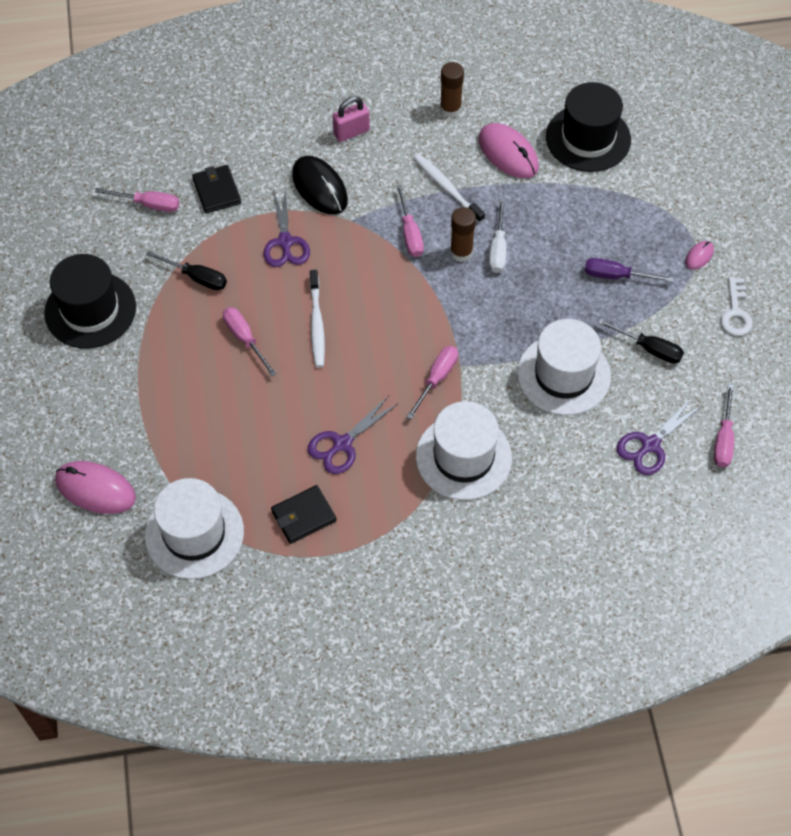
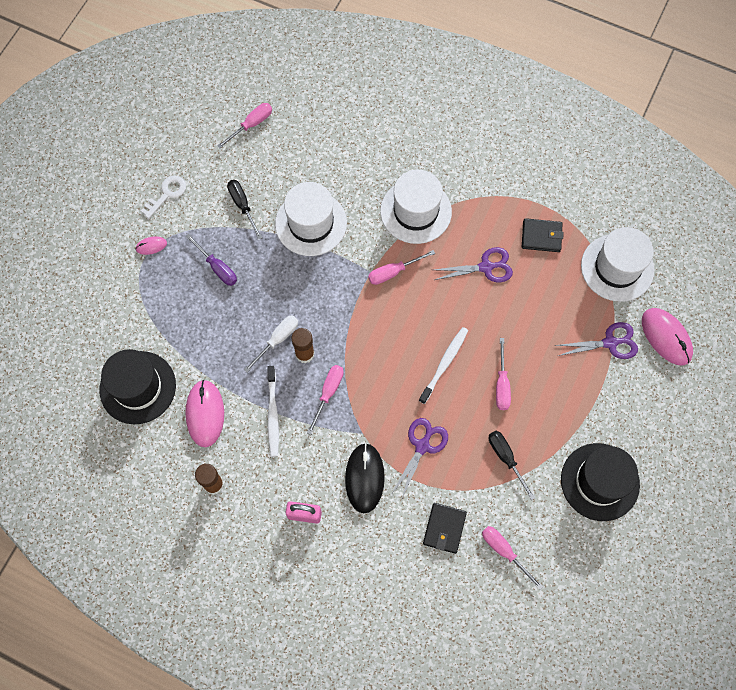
camera: 145 degrees left, 10 degrees up
purple scissors [617,399,703,475] -> purple scissors moved to [555,322,638,359]

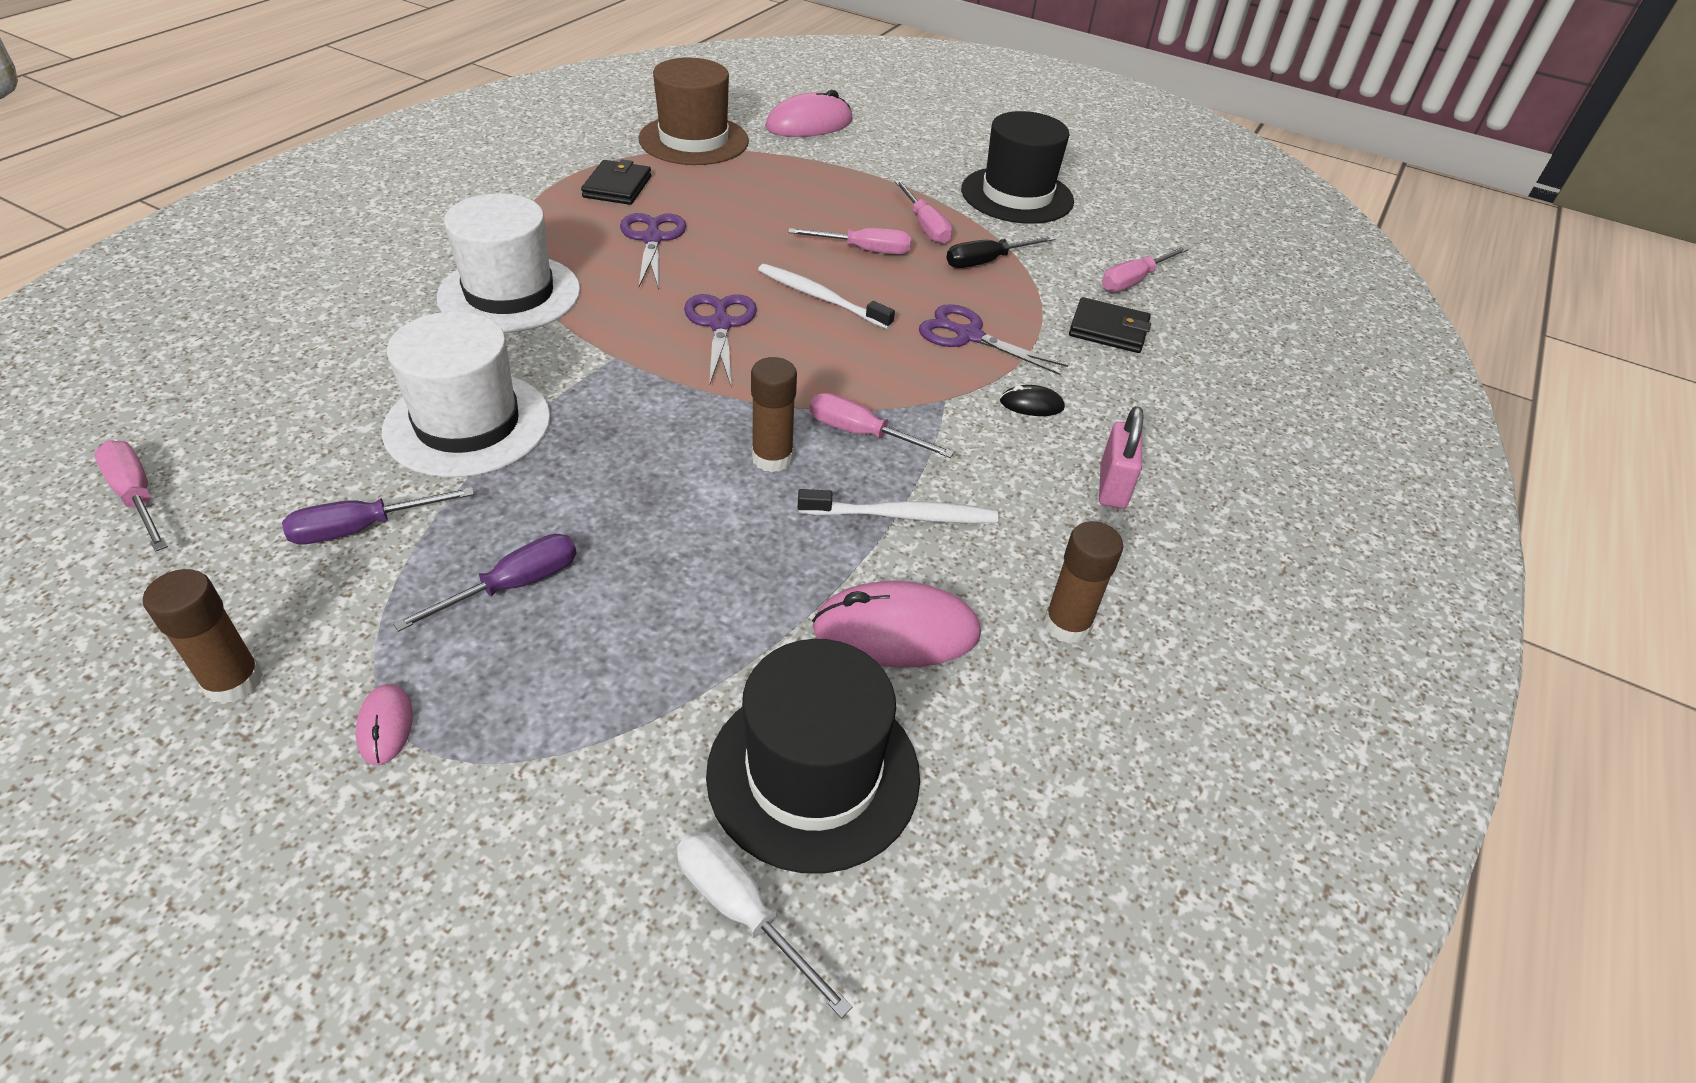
camera: 90 degrees left, 25 degrees down
white key [141,176,186,219] -> brown glue stick [143,569,263,704]
black screwdriver [227,180,262,240] -> purple screwdriver [282,487,474,545]
white screwdriver [244,315,298,372] -> white screwdriver moved to [677,831,852,1019]
black mouse [345,443,385,513] -> black mouse [1000,385,1065,416], size x0.49
pink screwdriver [368,250,435,285] -> pink screwdriver moved to [894,180,952,244]
purple scissors [555,322,638,359] -> purple scissors moved to [684,294,757,388]
white hat [581,227,654,302] -> brown hat [638,58,749,165]

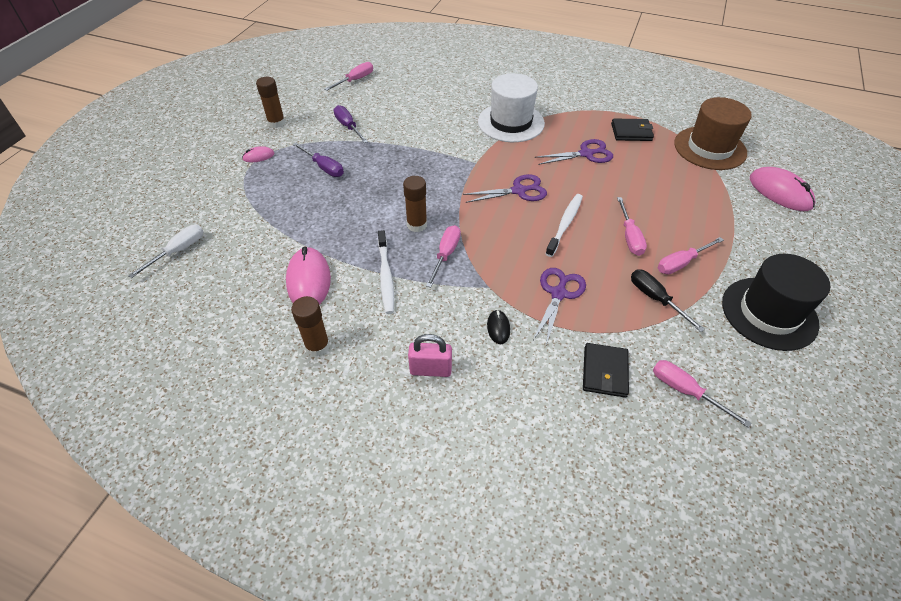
camera: 85 degrees right, 5 degrees up
white hat [382,311,550,478] -> none
black hat [706,639,920,874] -> none

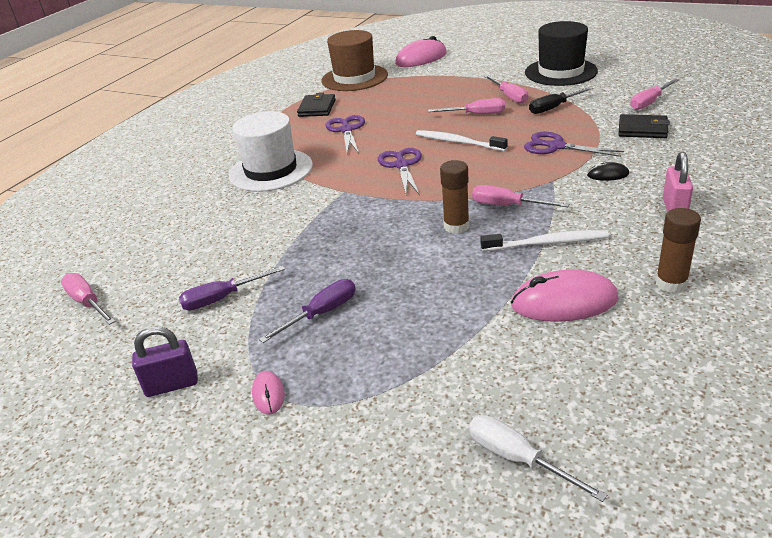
camera: 80 degrees left, 15 degrees down
brown glue stick [256,77,285,128] -> purple padlock [132,326,198,397]

